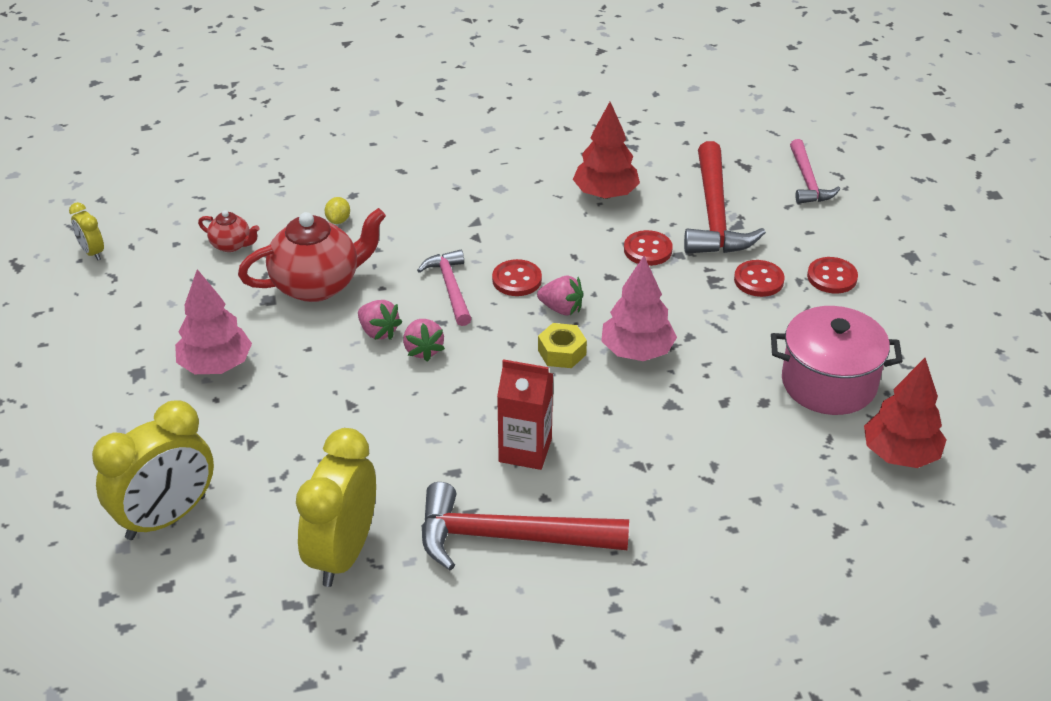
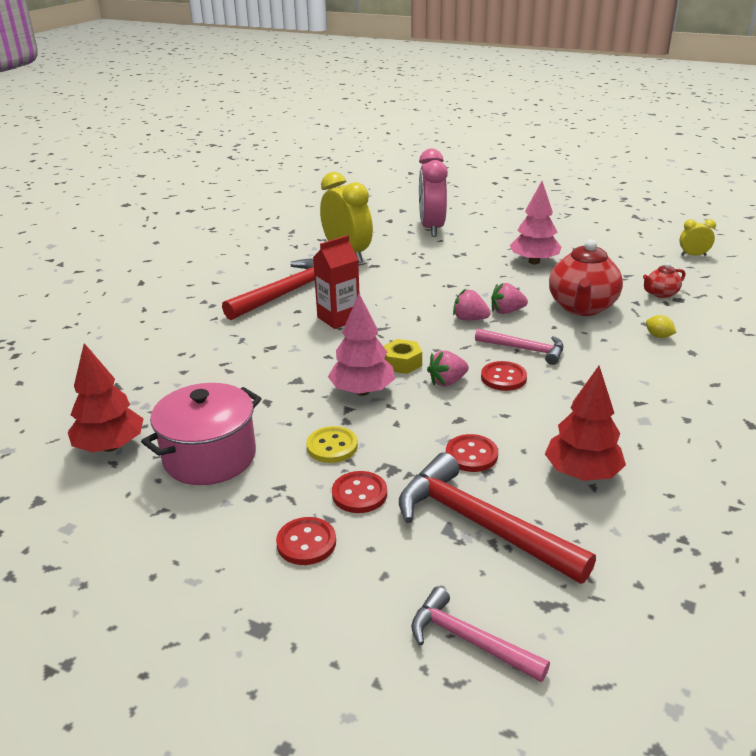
camera: 130 degrees right, 10 degrees down
yellow clock [92,400,214,540] -> pink clock [419,149,448,237]
none -> yellow button [306,426,358,463]

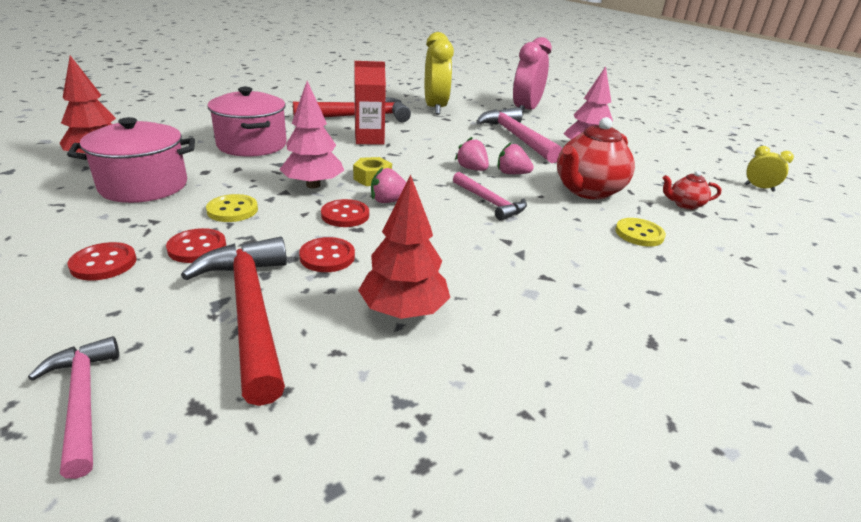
camera: 25 degrees right, 0 degrees up
red button [481,361,527,391] -> red button moved to [321,199,369,227]
yellow lemon [646,315,676,338] -> yellow button [615,218,666,247]
none -> pink pot [207,87,287,157]
none -> pink hammer [476,107,562,163]

